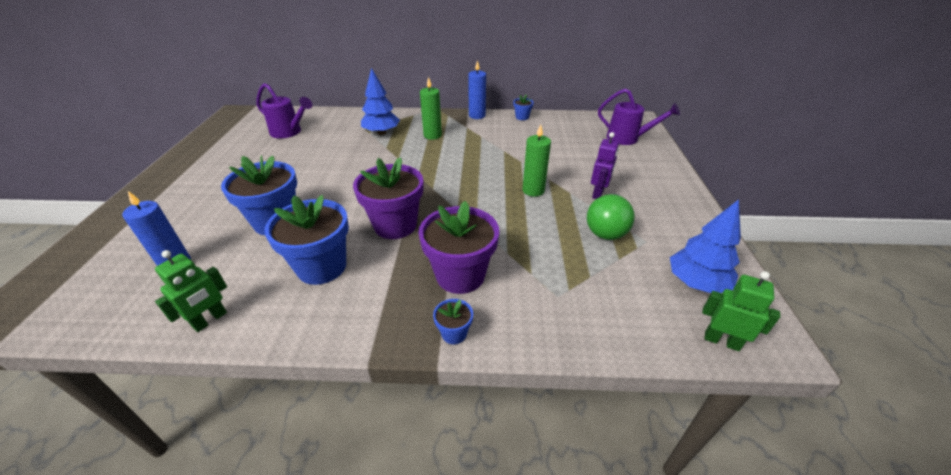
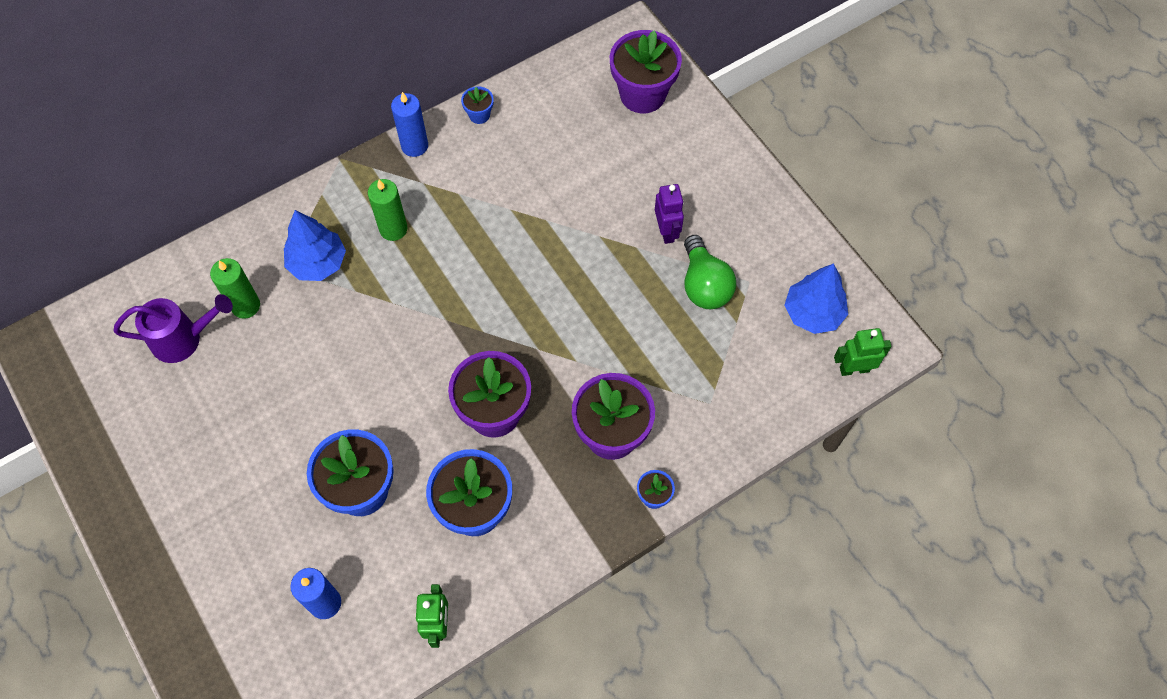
camera: 35 degrees left, 25 degrees up
green candle [522,124,551,197] -> green candle moved to [210,258,260,319]
purple watering can [598,88,680,145] -> purple flower pot [610,30,682,113]

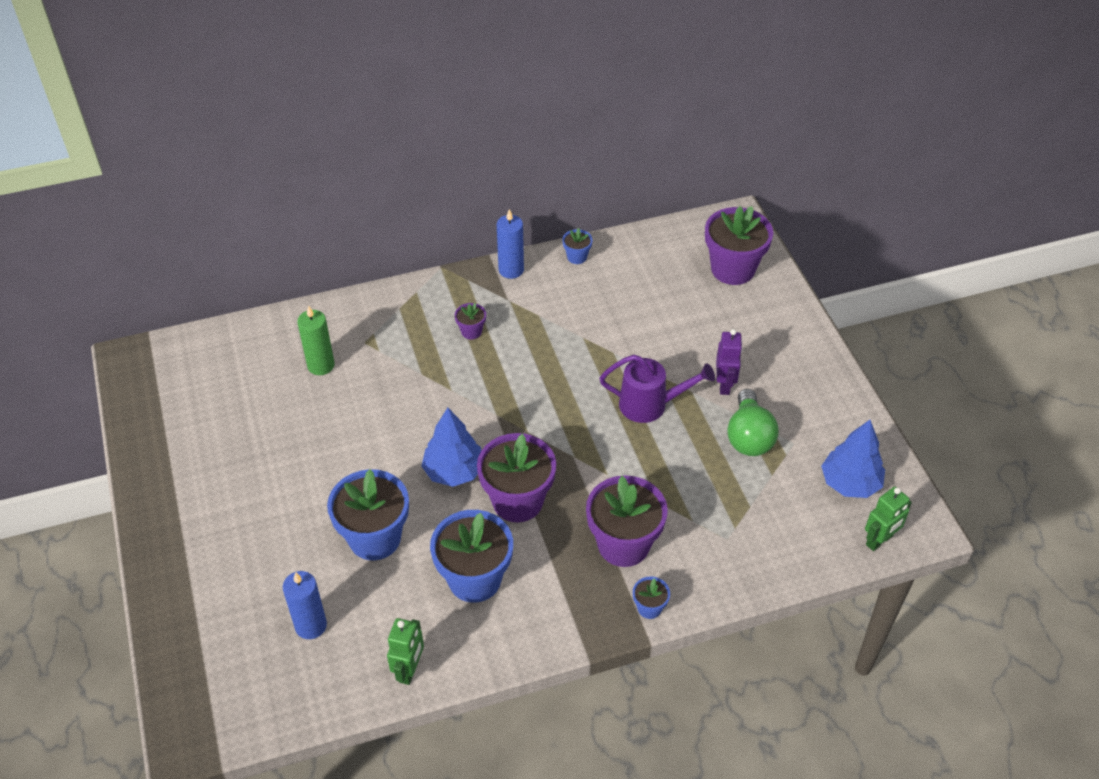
camera: 15 degrees right, 15 degrees down
purple watering can [113,294,233,363] -> purple watering can moved to [599,355,715,423]
blue tree [284,210,346,281] -> blue tree moved to [422,408,482,487]
green candle [368,179,408,241] -> purple flower pot [455,303,486,339]
green robot [834,328,892,376] -> green robot turned 135 degrees clockwise [865,487,912,551]

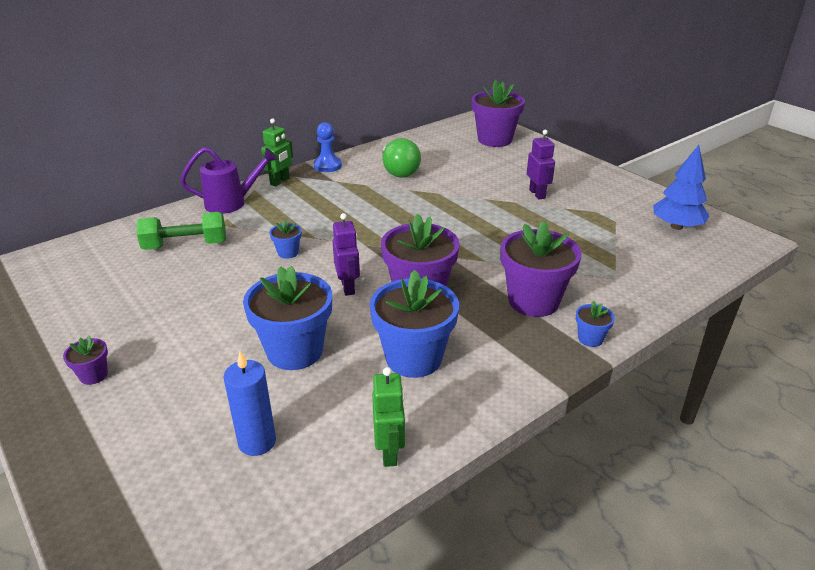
camera: 20 degrees left, 15 degrees down
green candle [297,306,335,375] -> green dumbbell [137,212,226,250]
blue tree [422,408,482,487] -> purple robot [332,213,360,296]
purple flower pot [455,303,486,339] -> purple flower pot moved to [63,336,108,385]
blue candle [497,209,524,279] -> blue pawn [314,122,342,172]
blue flower pot [562,228,593,264] -> blue flower pot moved to [270,220,302,259]
purple watering can [599,355,715,423] -> purple watering can moved to [180,147,278,214]
green light bulb [727,389,779,456] -> green light bulb moved to [382,138,421,178]
green robot [865,487,912,551] -> green robot moved to [261,118,293,186]

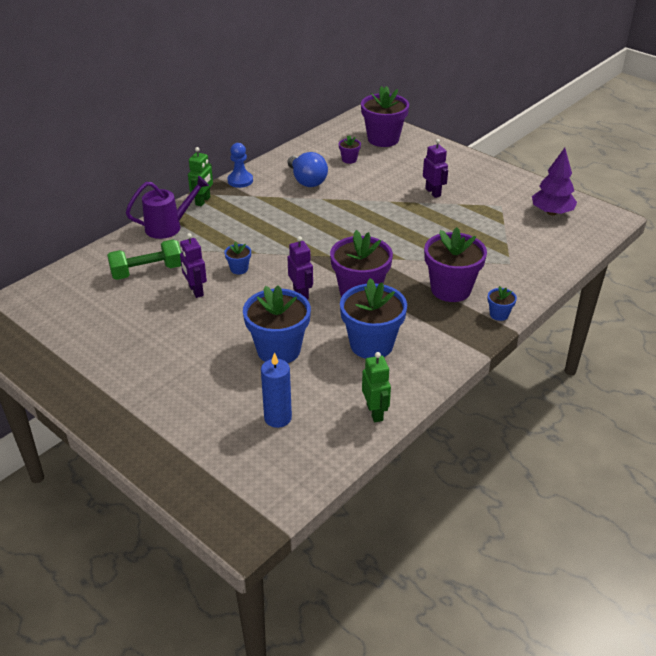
camera: 10 degrees left, 5 degrees up
purple flower pot [63,336,108,385] -> purple flower pot moved to [339,136,361,164]
green light bulb [382,138,421,178] -> blue light bulb [287,152,328,187]
blue tree [653,145,709,230] -> purple tree [532,148,577,216]
none -> purple robot [180,233,207,298]

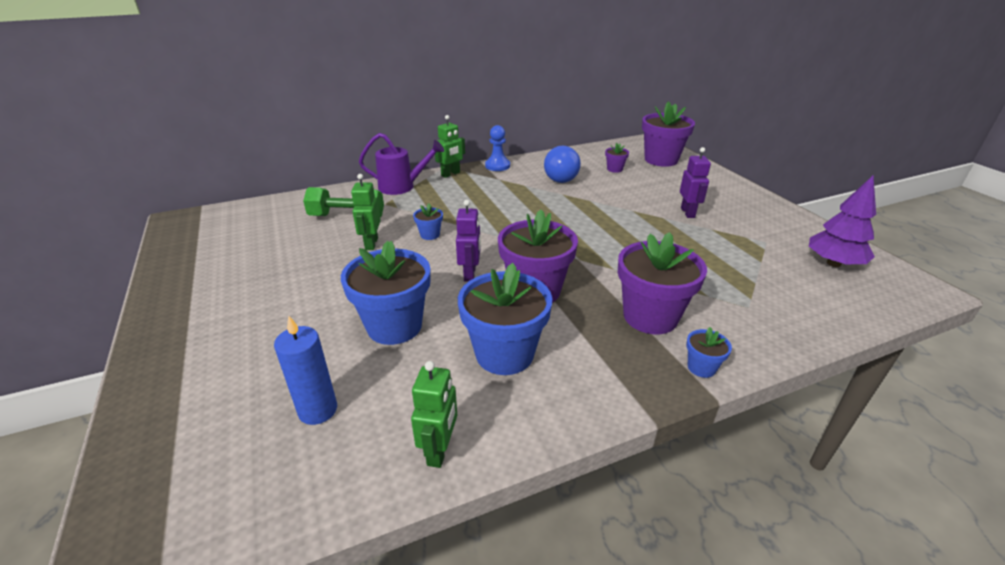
camera: 25 degrees right, 5 degrees down
purple robot [180,233,207,298] -> green robot [351,174,381,250]

